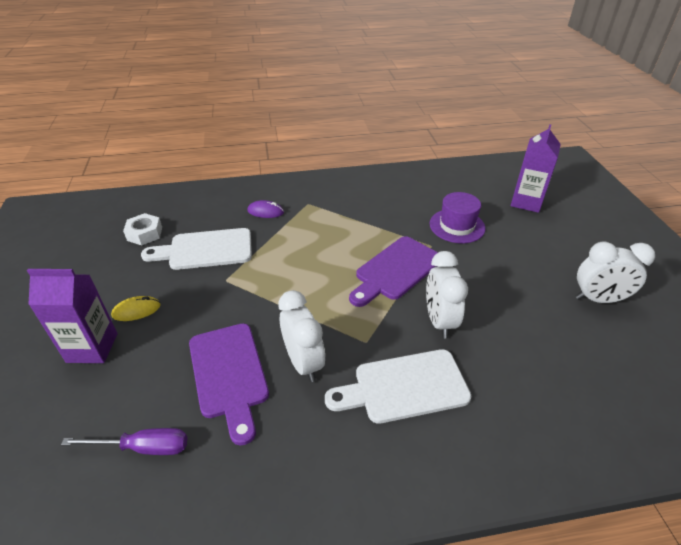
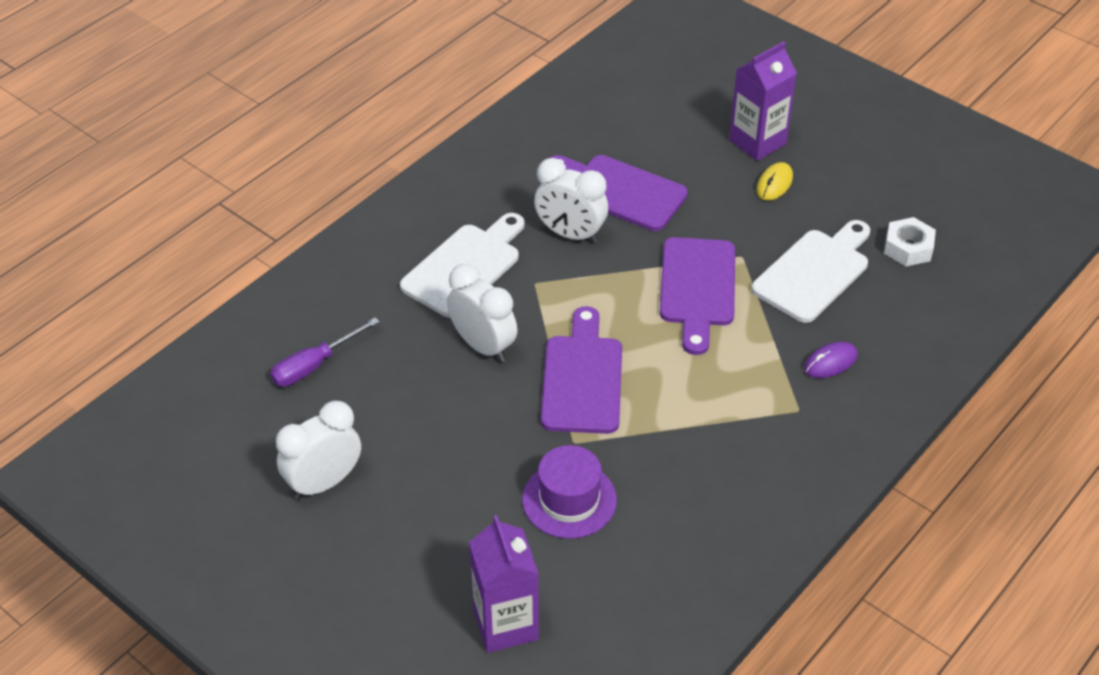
camera: 140 degrees right, 5 degrees up
purple screwdriver [61,428,187,455] -> purple screwdriver moved to [270,317,380,387]
none -> purple cutting board [660,237,735,355]

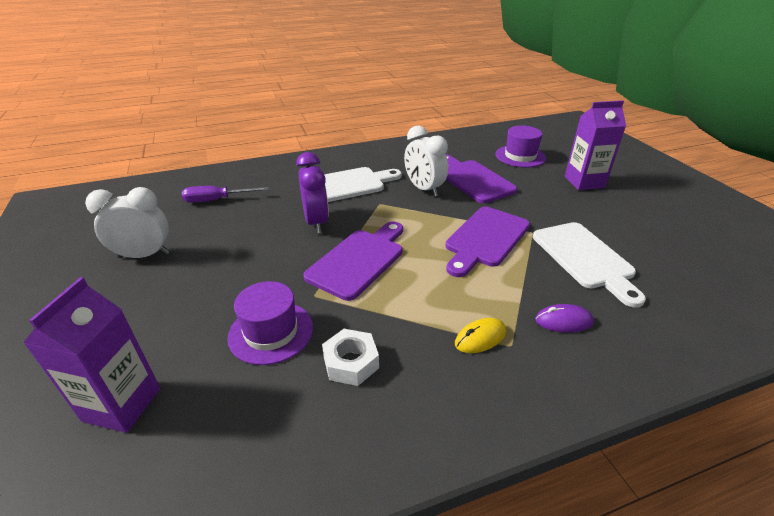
camera: 30 degrees right, 10 degrees down
white clock [447,264,517,362] -> purple clock [296,152,329,233]
white cutting board [752,220,870,323] -> white cutting board turned 90 degrees clockwise [533,222,646,308]
yellow mouse [756,162,793,201] -> yellow mouse moved to [455,318,506,353]
white nut [884,217,936,267] -> white nut moved to [322,329,379,386]
none -> purple hat [496,126,546,168]

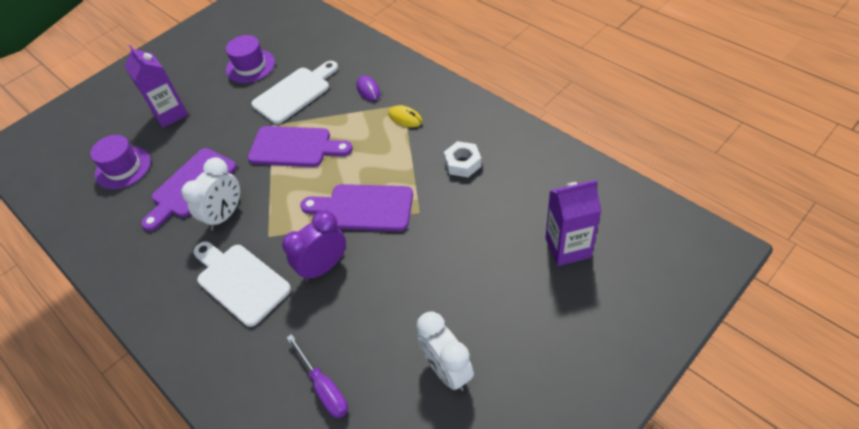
camera: 110 degrees left, 15 degrees up
purple hat [228,281,313,365] -> purple hat moved to [226,35,275,83]

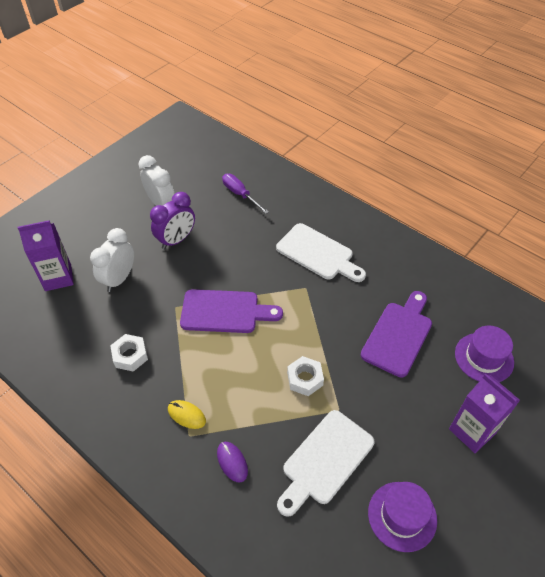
camera: 170 degrees right, 0 degrees up
white clock [181,157,240,231] -> white clock moved to [90,228,134,292]
purple cutting board [248,126,353,167] -> white nut [287,356,324,396]
purple clock [282,211,346,281] -> purple clock moved to [150,192,195,249]

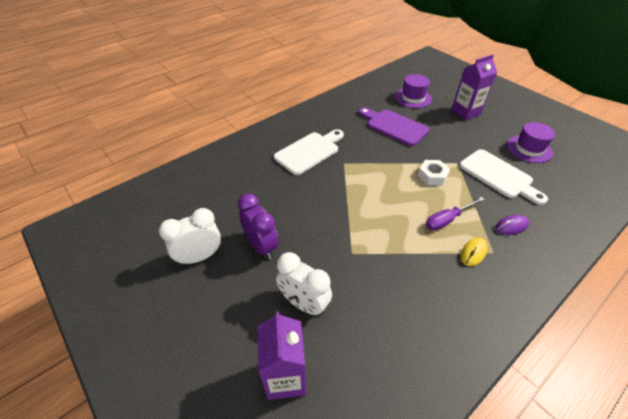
camera: 80 degrees left, 5 degrees down
white nut [110,334,148,372] -> none
purple cutting board [180,289,283,333] -> none
purple screwdriver [222,174,269,214] -> purple screwdriver moved to [426,197,485,231]

